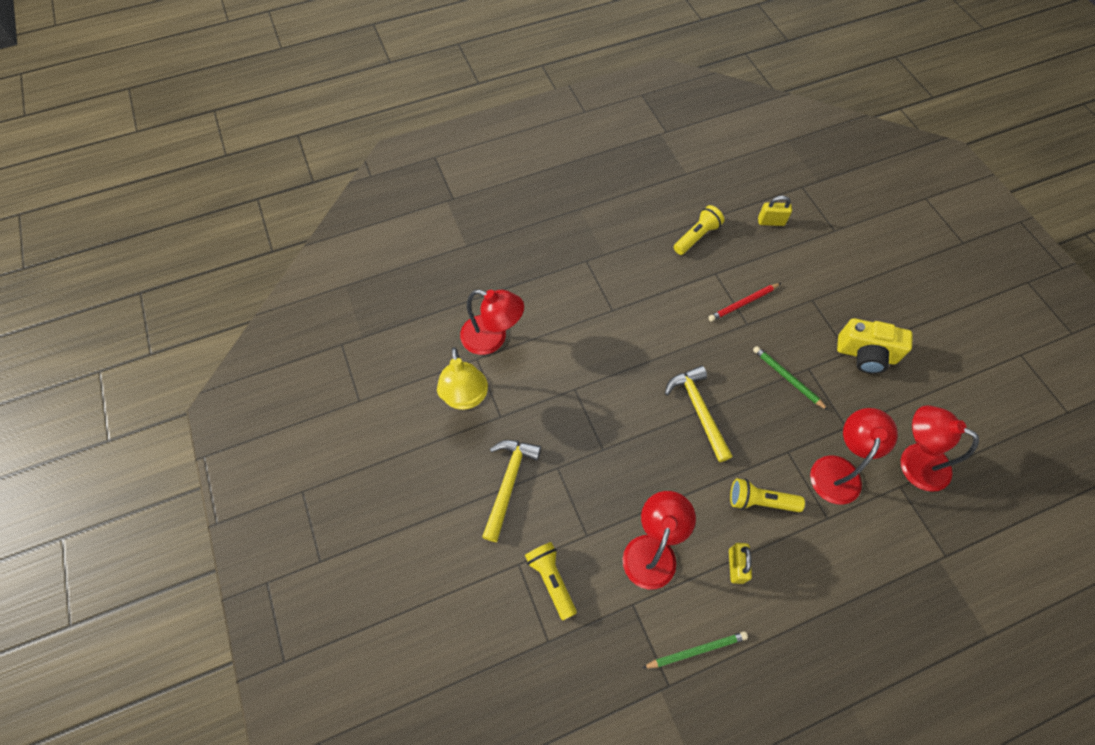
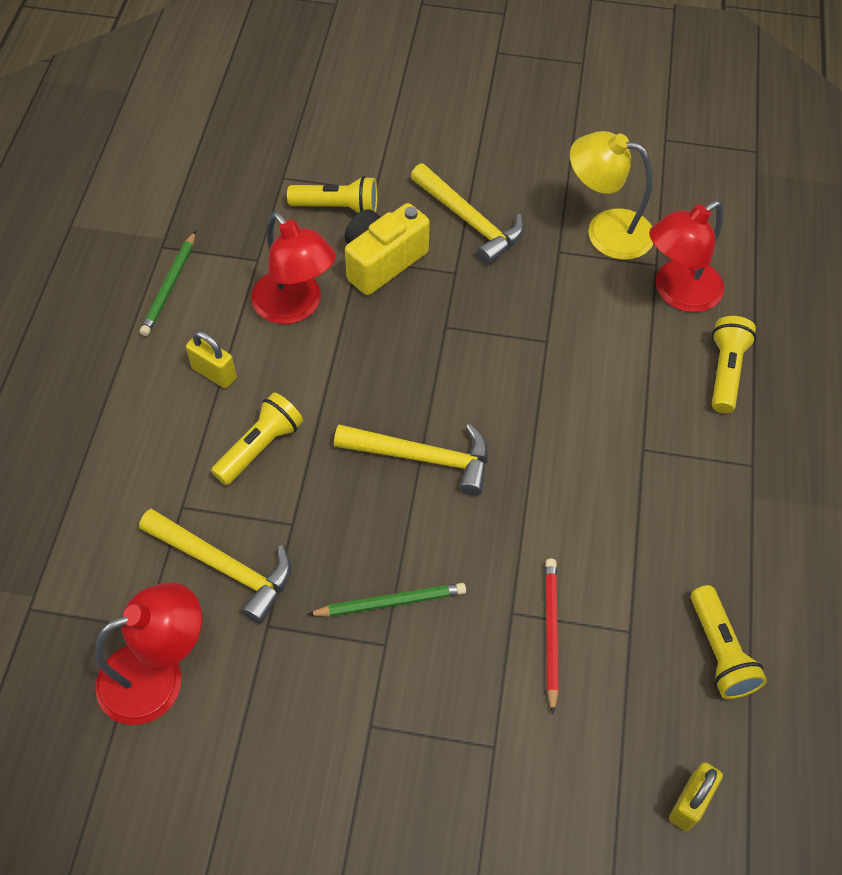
camera: 120 degrees right, 5 degrees down
red lamp [810,408,898,505] -> yellow hammer [139,509,291,624]
yellow camera [837,318,913,374] -> yellow camera moved to [345,203,430,295]
none -> yellow flashlight [712,316,756,413]

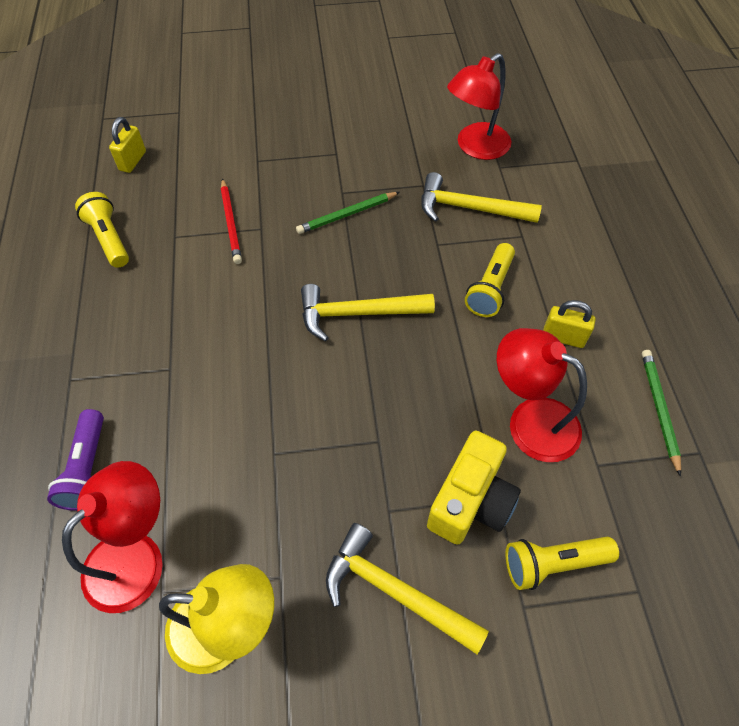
camera: 165 degrees right, 0 degrees up
yellow flashlight [712,316,756,413] -> purple flashlight [47,409,104,511]

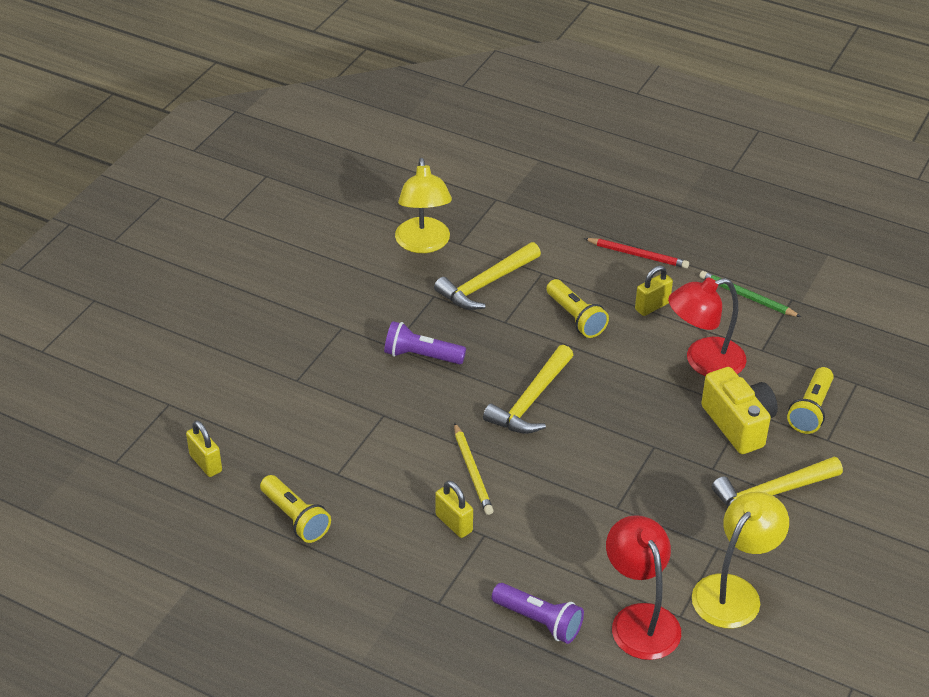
camera: 55 degrees left, 15 degrees down
yellow flashlight [75,192,129,268] -> yellow flashlight turned 135 degrees counterclockwise [260,475,331,543]
red pencil [221,178,242,264] -> red pencil moved to [584,238,689,268]
green pencil [296,192,400,234] -> purple flashlight [384,321,466,364]
red lamp [447,53,511,160] -> yellow lamp [395,158,452,253]
none -> yellow padlock [435,480,473,538]
none -> yellow pencil [454,423,494,515]

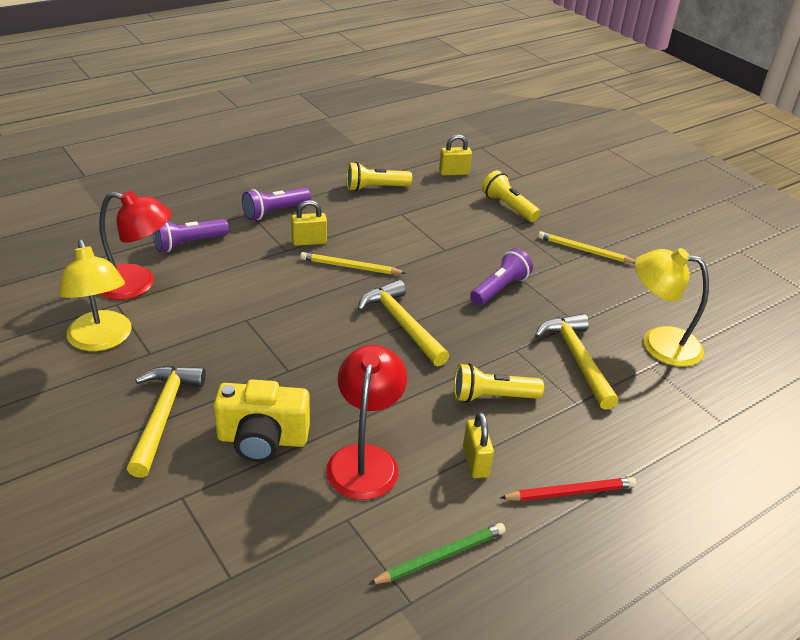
camera: 115 degrees right, 5 degrees down
red pencil [584,238,689,268] -> red pencil turned 150 degrees counterclockwise [500,477,636,501]
yellow flashlight [787,367,834,434] -> yellow flashlight moved to [482,170,540,222]
none -> purple flashlight [242,188,311,220]
none -> yellow pencil [538,231,635,263]

